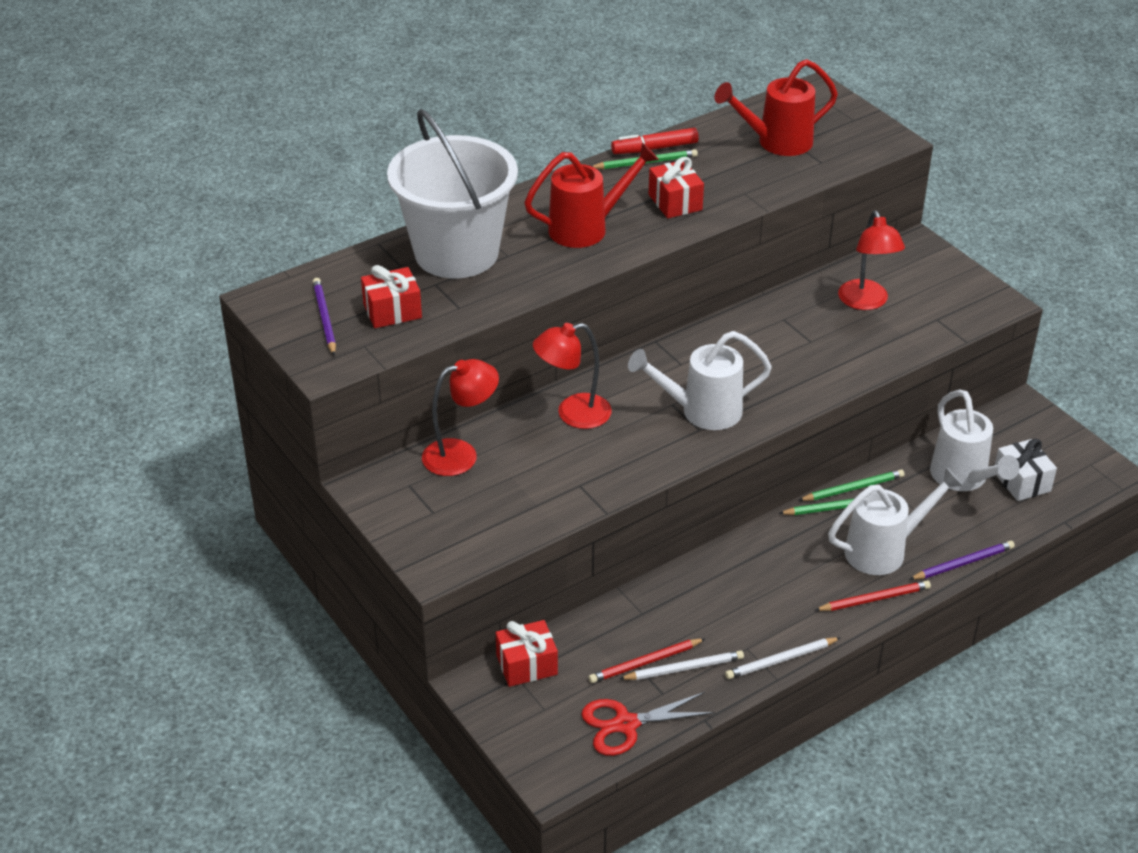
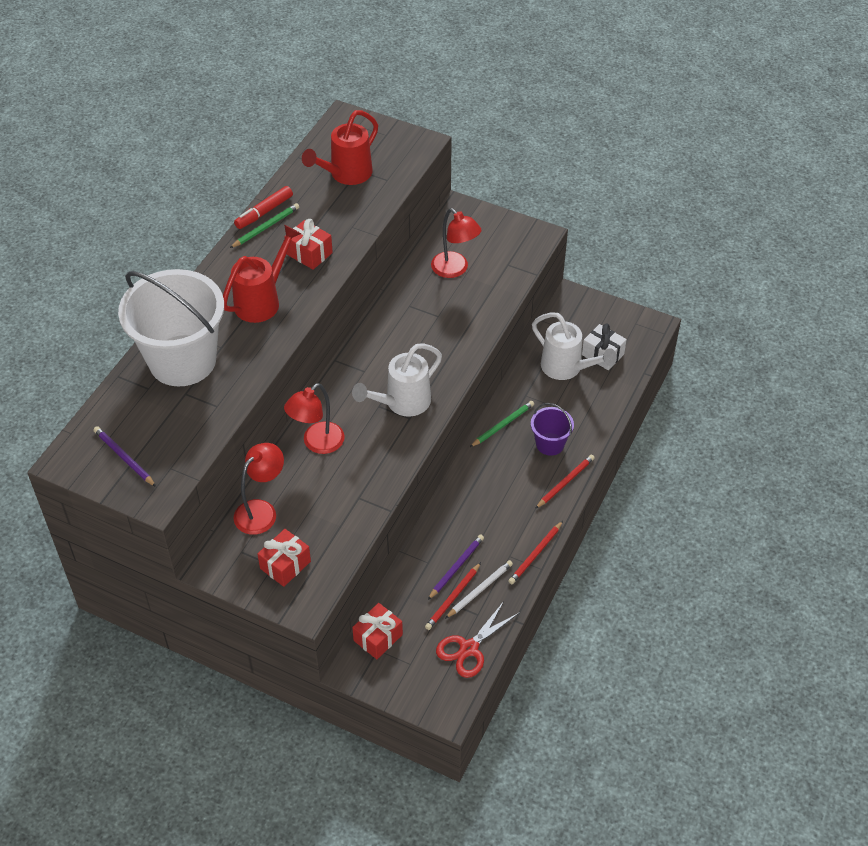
camera: 30 degrees left, 10 degrees up
red gift [361,265,422,328] -> red gift moved to [257,529,311,587]
white pencil [725,637,841,679] -> red pencil [508,521,563,584]
green pencil [798,469,905,501] -> none
white watering can [828,467,964,575] -> purple bucket [531,403,574,456]
purple pencil [909,541,1015,580] -> purple pencil moved to [428,535,484,600]

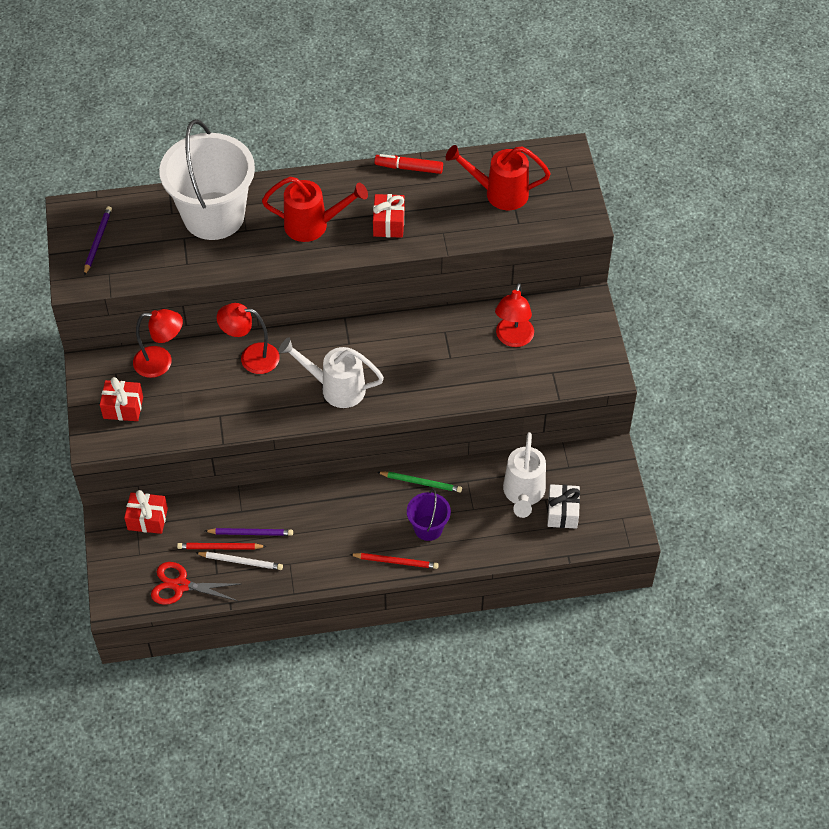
camera: 55 degrees right, 5 degrees up
green pencil [230,203,299,248] -> none
red pencil [508,521,563,584] -> none

